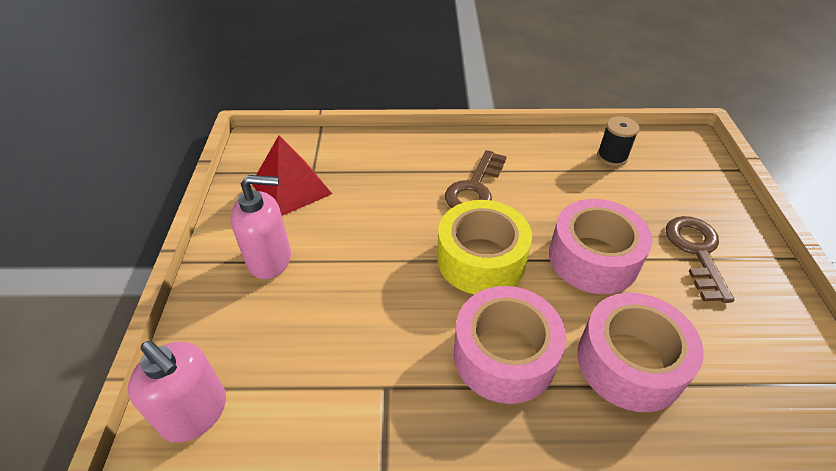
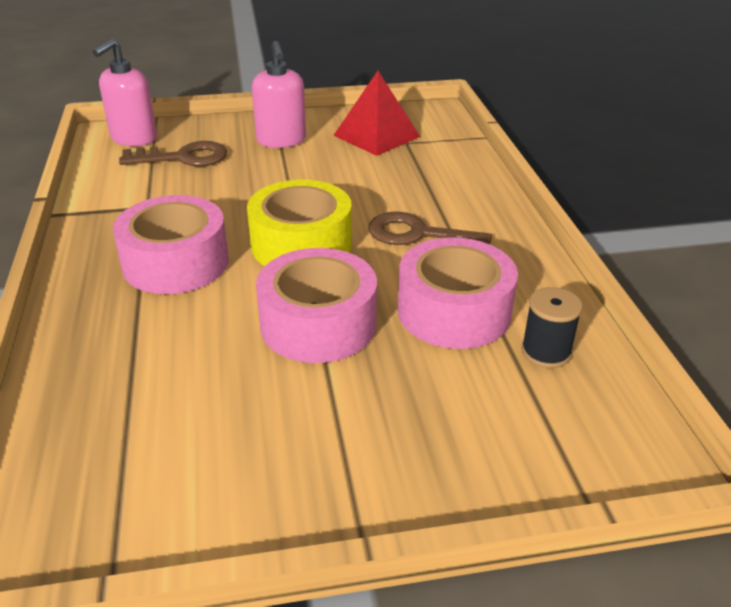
camera: 80 degrees right, 10 degrees down
pink tape [577,293,704,412] -> pink tape moved to [398,237,518,349]
brown key [666,216,735,303] -> brown key moved to [119,141,227,166]

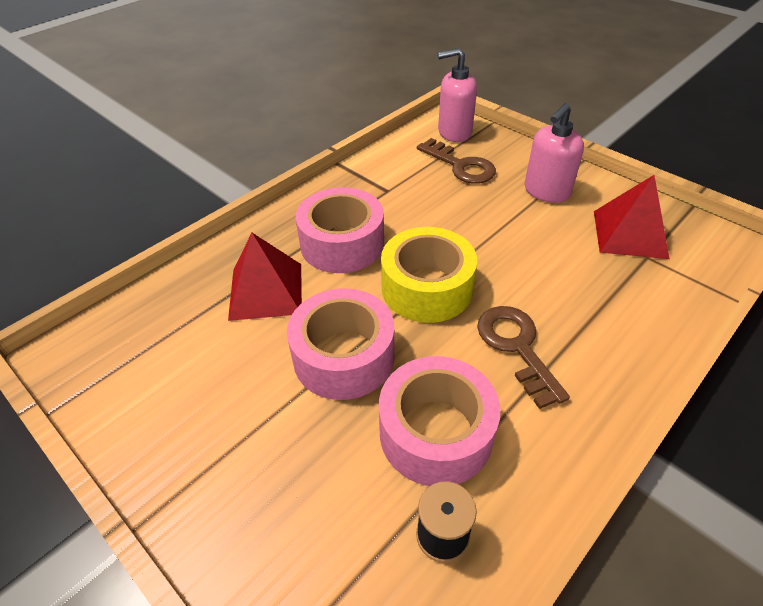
camera: 55 degrees right, 10 degrees up
none -> red pyramid [228,233,302,321]

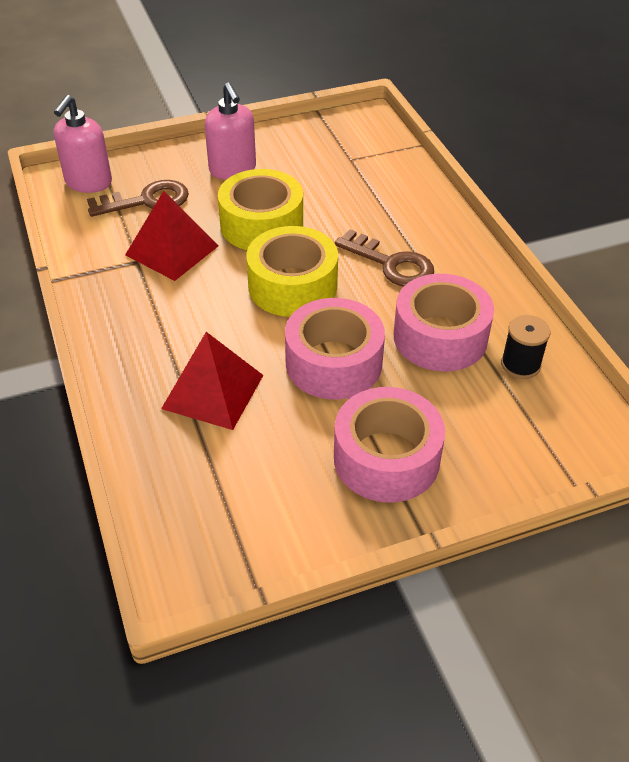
camera: 65 degrees left, 0 degrees up
pink tape [296,187,384,273] -> pink tape moved to [334,387,445,503]
brown key [477,306,570,409] -> brown key turned 150 degrees counterclockwise [334,229,434,287]
red pyramid [594,175,670,259] -> red pyramid moved to [125,191,219,281]
none -> yellow tape [218,169,303,250]

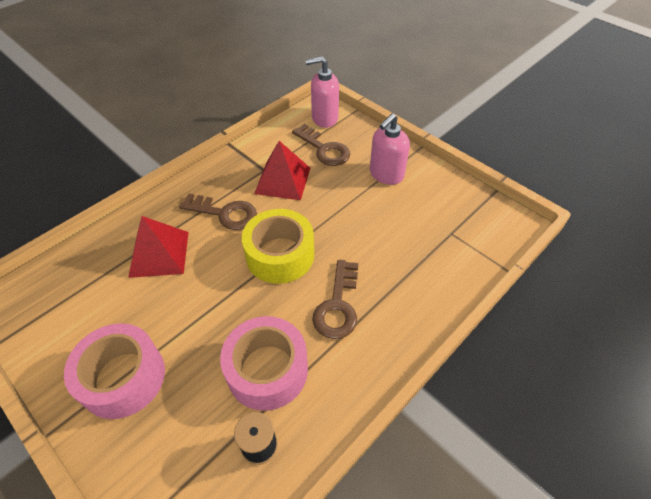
camera: 65 degrees right, 5 degrees up
yellow tape [218,169,303,250] -> none
pink tape [285,298,385,399] -> none
none -> brown key [179,193,257,230]

